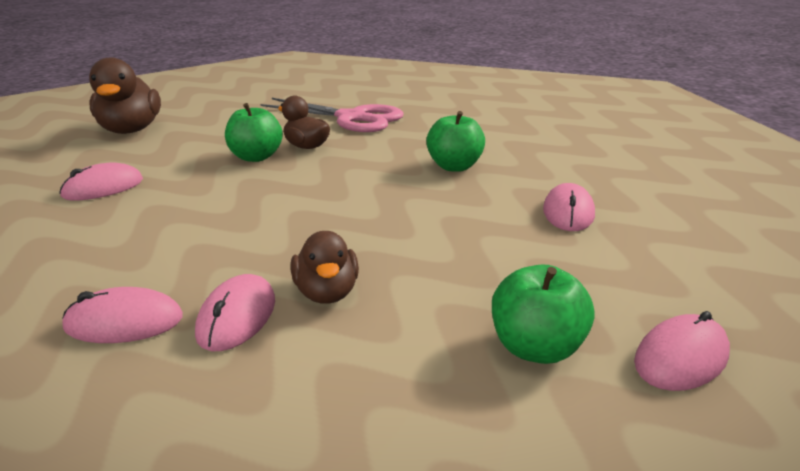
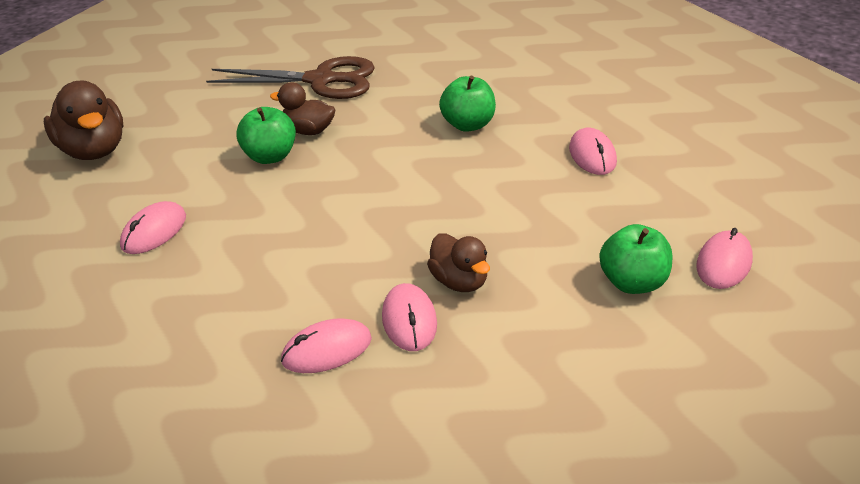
camera: 20 degrees left, 10 degrees up
pink scissors [261,98,404,132] -> brown scissors [206,56,375,99]

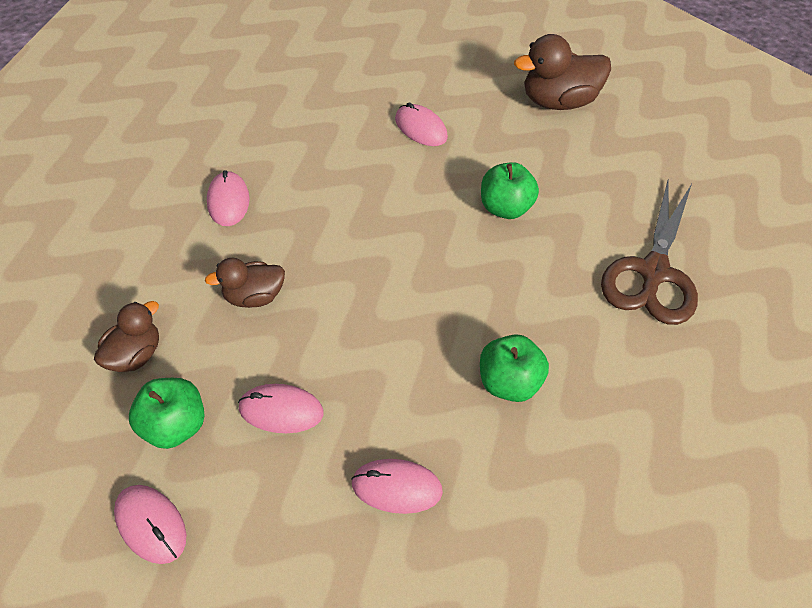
camera: 105 degrees right, 15 degrees up
brown duck [270,82,336,135] -> brown duck moved to [94,301,159,372]
pink mouse [382,283,437,351] -> pink mouse moved to [238,384,324,433]

